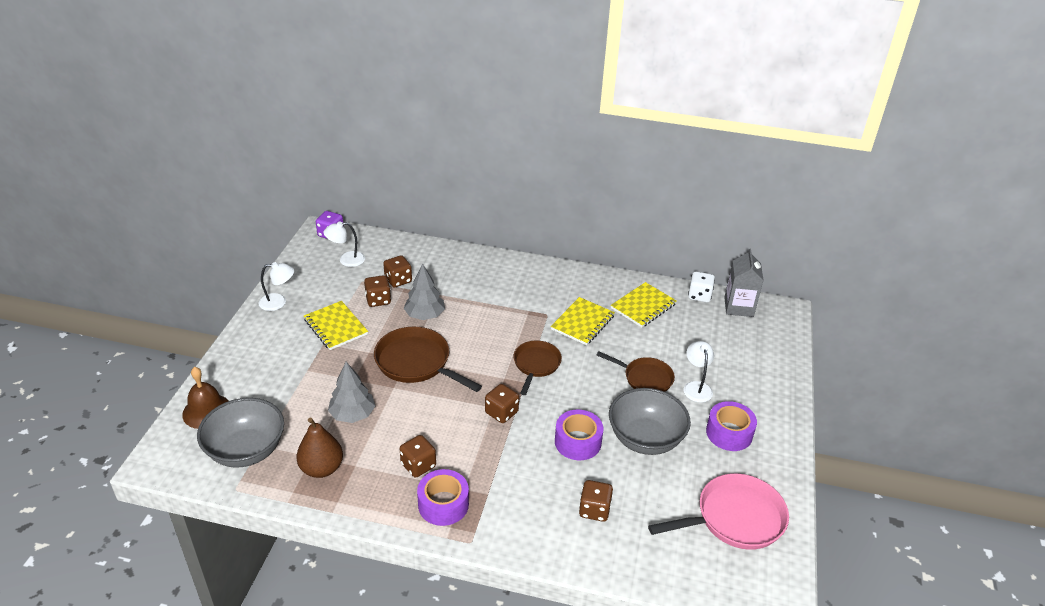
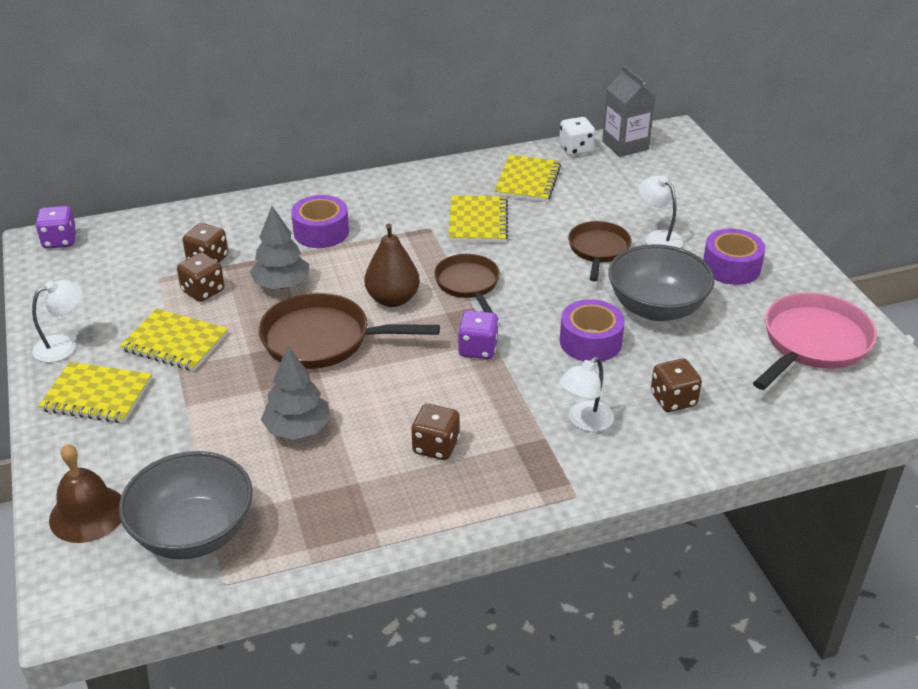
camera: 30 degrees left, 0 degrees up
brown pear [296,418,343,478] -> brown pear moved to [364,224,420,307]
white lamp [323,221,365,267] -> white lamp moved to [559,357,614,432]
purple tape [417,469,469,526] -> purple tape moved to [291,195,349,248]
brown dice [485,384,519,423] -> purple dice [458,310,499,359]
brown pan [597,351,675,392] -> brown pan turned 75 degrees counterclockwise [568,221,632,281]
none -> yellow notebook [38,362,152,423]

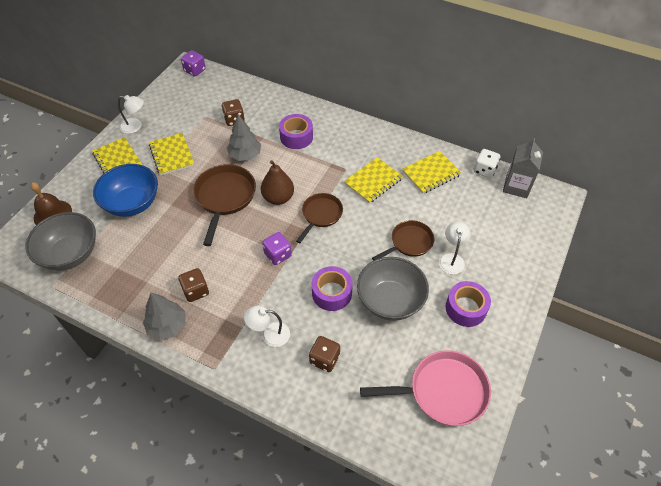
camera: 45 degrees right, 15 degrees up
brown dice [177,253,224,302] -> none
brown pan [258,293,440,369] -> brown pan turned 45 degrees clockwise [193,164,256,246]
grey tree [261,346,331,440] -> grey tree moved to [143,293,186,340]
none -> blue bowl [93,164,158,217]

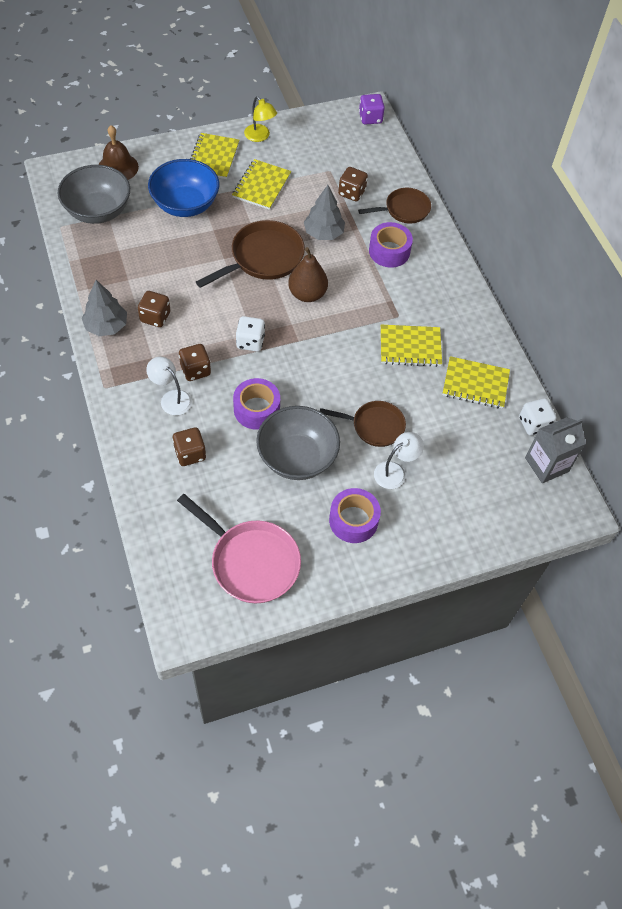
camera: 40 degrees right, 5 degrees up
white lamp [118,95,144,134] -> yellow lamp [244,96,277,142]
purple dice [262,232,292,265] -> white dice [236,316,265,351]
brown pan [296,193,343,243] -> brown pan moved to [358,188,431,223]
none -> brown dice [179,344,211,381]

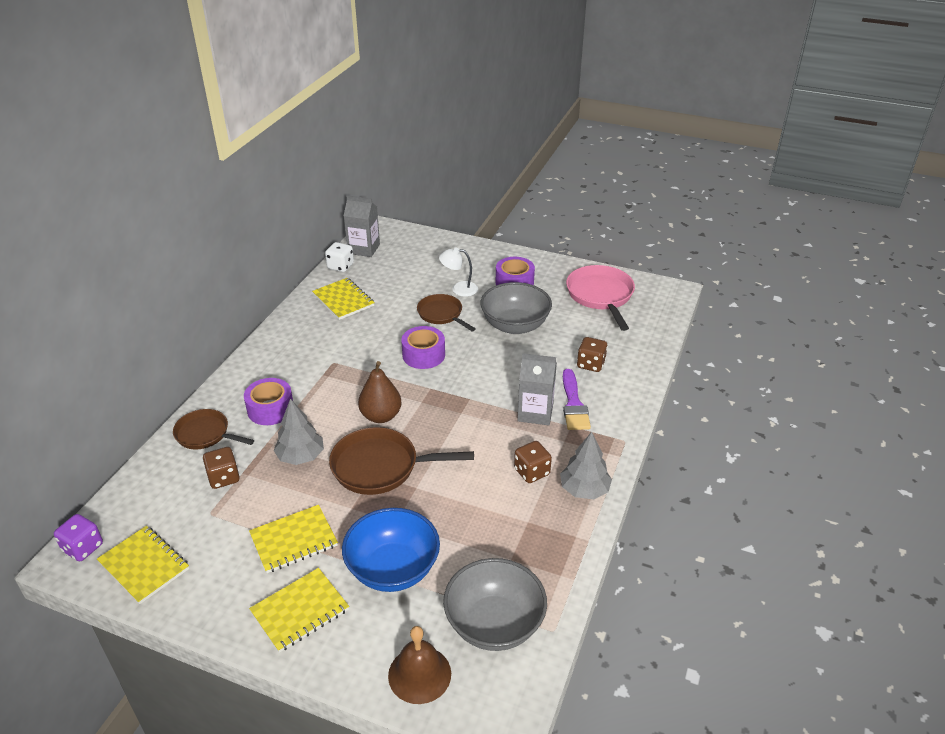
camera: 135 degrees left, 20 degrees down
white lamp [146,356,192,415] -> purple brush [563,369,591,430]
brown dice [179,344,211,381] -> grey carton [517,353,557,425]
purple tape [233,378,280,430] -> purple tape moved to [401,326,445,369]
white dice [236,316,265,351] -> none
yellow lamp [244,96,277,142] -> none
yellow notebook [381,325,442,367] -> yellow notebook moved to [97,526,189,604]

